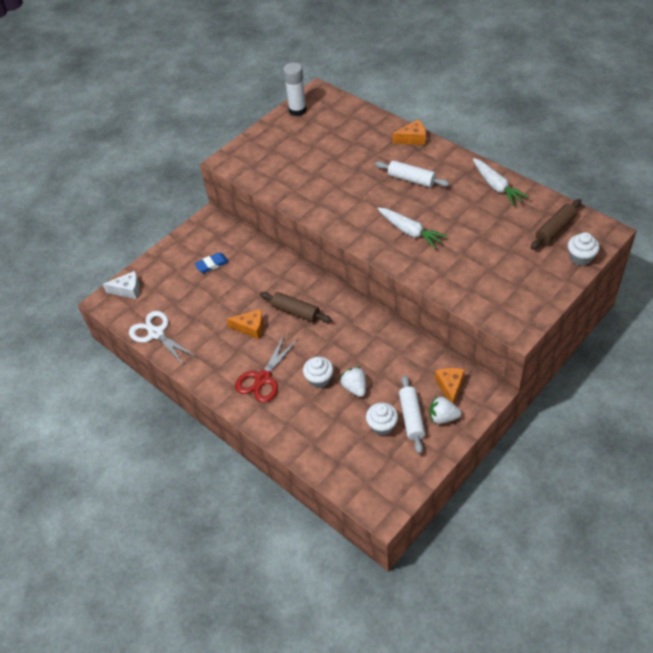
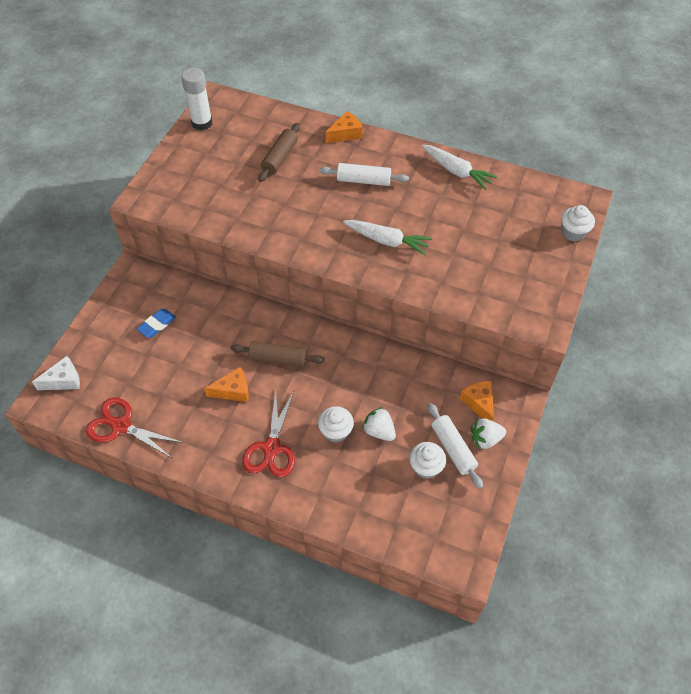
camera: 25 degrees left, 5 degrees up
white scissors [129,311,197,366] -> red scissors [86,398,184,459]
brown rolling pin [531,199,581,250] -> brown rolling pin moved to [258,123,300,182]

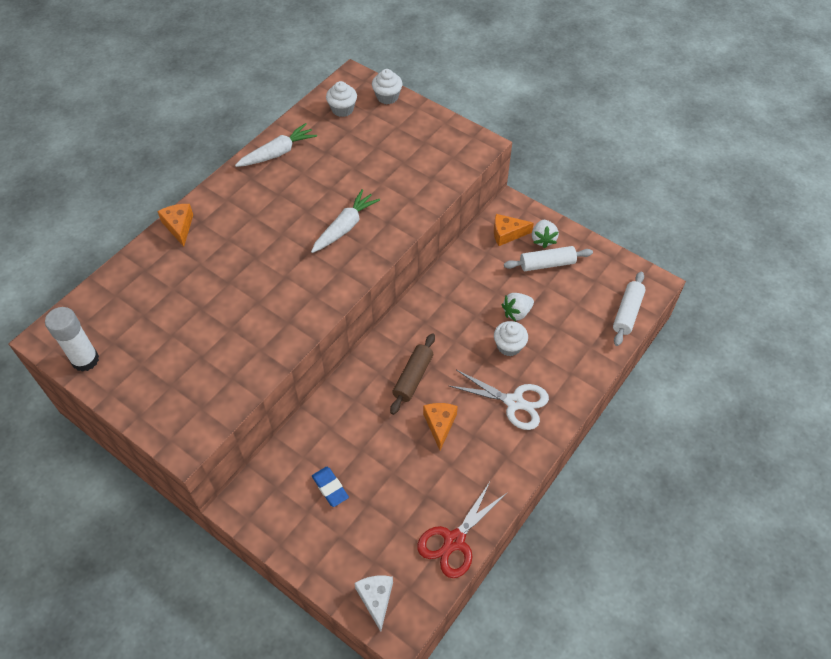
camera: 75 degrees left, 0 degrees up
red scissors [242,389,295,477] -> white scissors [449,370,549,430]
brown rolling pin [258,123,300,182] -> none
white rolling pin [319,163,409,186] -> white rolling pin moved to [613,272,646,346]
white cupcake [409,442,446,479] -> white cupcake moved to [326,81,357,117]

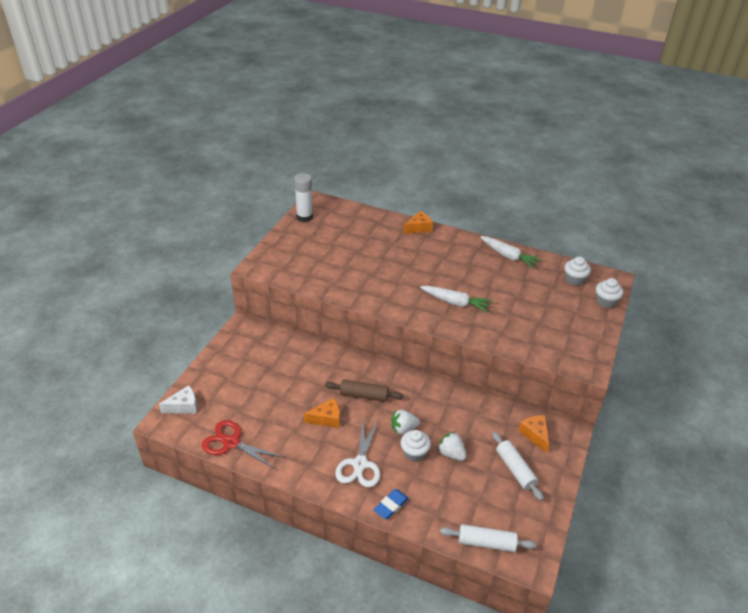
camera: 75 degrees right, 15 degrees down
blue eraser [312,467,349,507] -> blue eraser moved to [373,489,409,519]
white strawberry [532,220,559,248] -> white strawberry moved to [391,410,420,435]

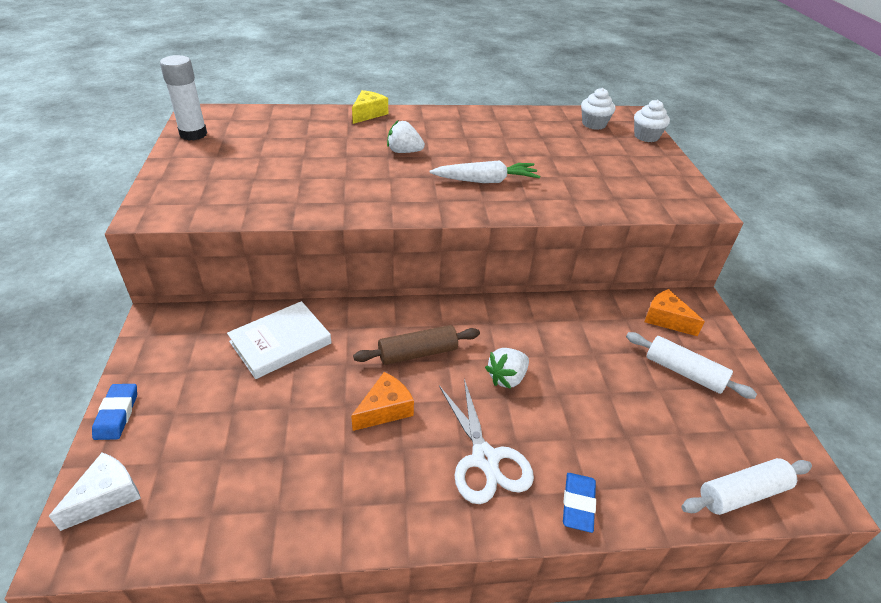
camera: 30 degrees left, 0 degrees up
red scissors [202,420,285,469] -> none
white cupcake [401,430,431,462] -> none
orange cheese [403,211,433,234] -> yellow cheese [352,90,388,124]
white strawberry [437,432,466,461] -> white strawberry moved to [387,120,425,153]
white carrot [480,236,542,269] -> none
none -> blue eraser [92,384,137,440]
none -> white book [227,301,332,379]

